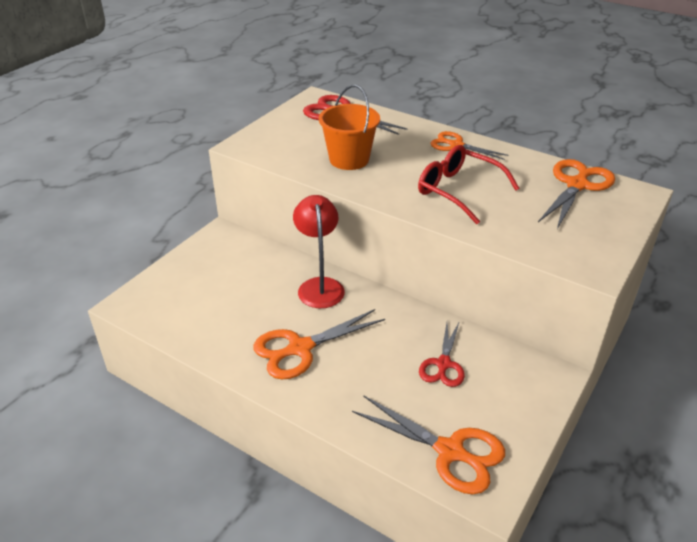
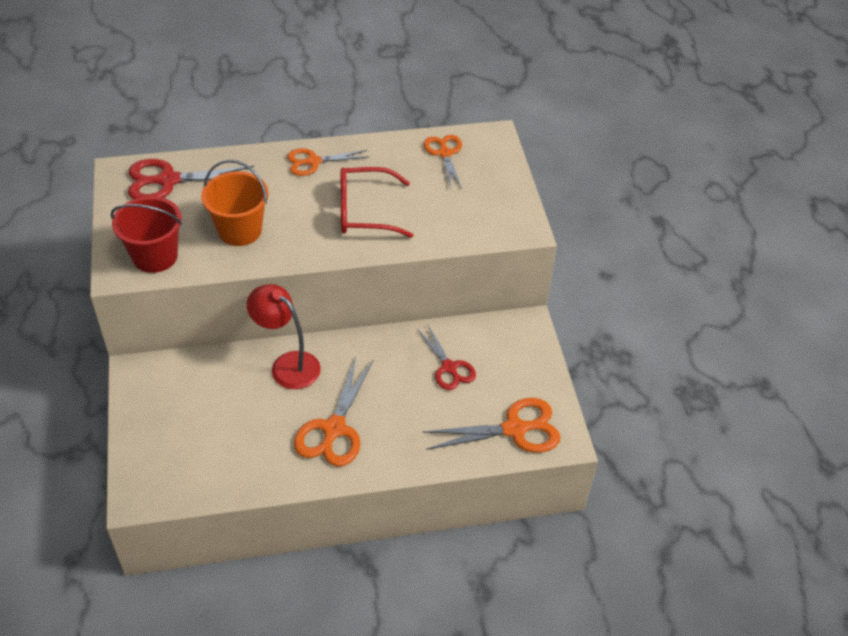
camera: 45 degrees left, 10 degrees up
orange scissors [538,159,615,229] -> orange scissors [424,135,462,189], size x0.66
none -> red bucket [111,196,182,273]

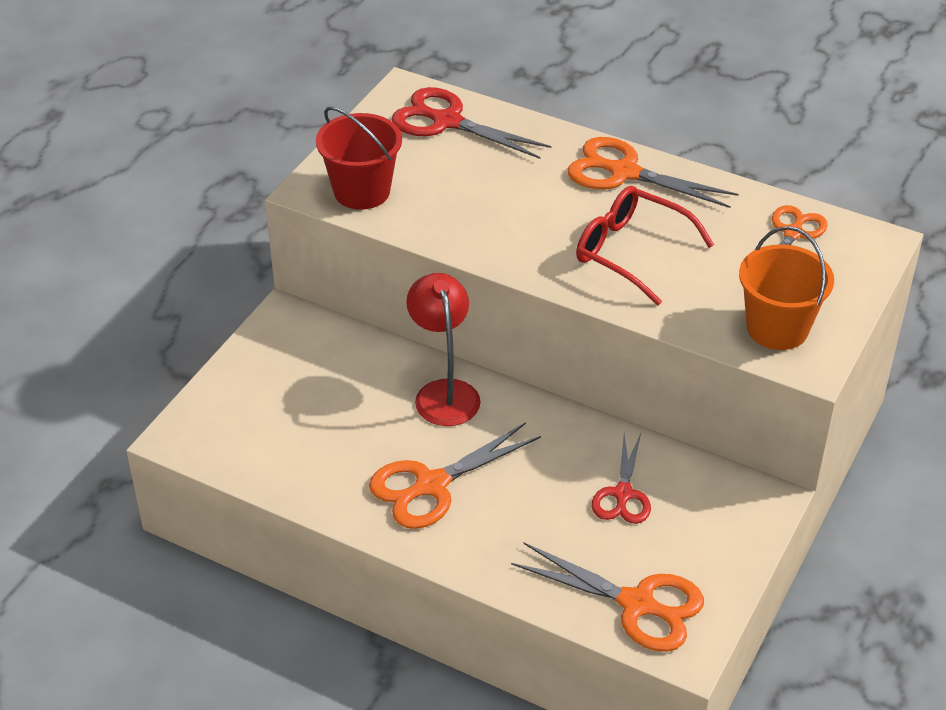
camera: 40 degrees right, 5 degrees down
orange bucket [201,160,269,246] -> orange bucket moved to [739,226,834,350]
orange scissors [287,148,368,176] -> orange scissors [568,137,739,208], size x1.52

